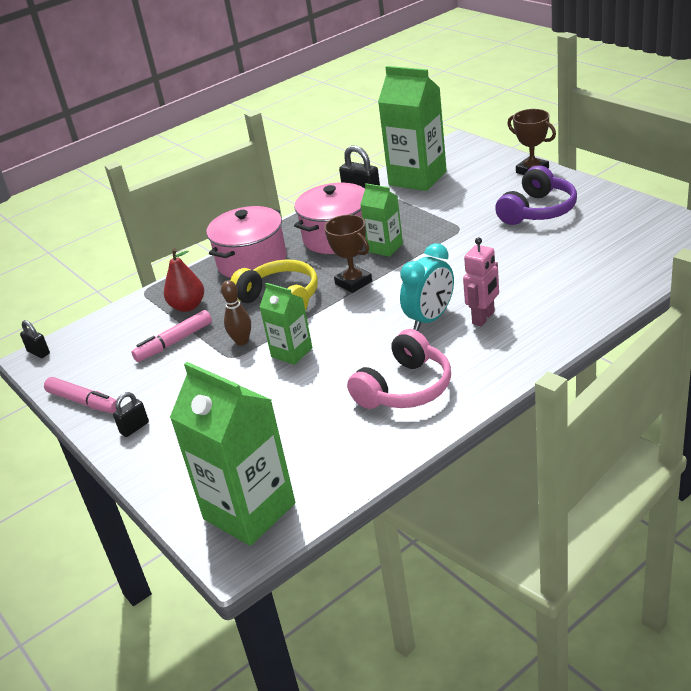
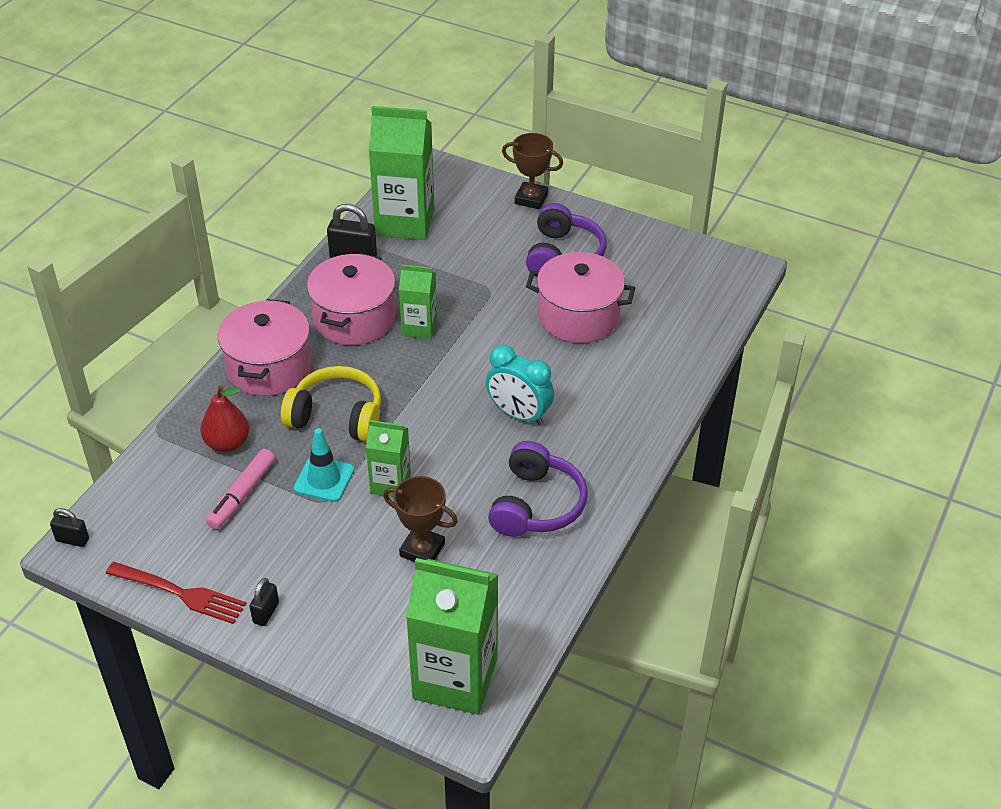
camera: 30 degrees left, 10 degrees up
pink marker [44,377,117,414] -> red fork [106,562,247,624]
brown bowling pin [221,280,251,346] -> turquoise traffic cone [294,428,354,502]
brown trophy [324,215,372,293] -> brown trophy moved to [383,476,458,562]
pink headphones [347,329,451,409] -> purple headphones [488,441,588,537]
turquoise clock [400,243,454,331] -> turquoise clock turned 105 degrees clockwise [486,345,554,426]
pink robot [463,237,499,327] -> none
none -> pink pot [526,252,635,343]

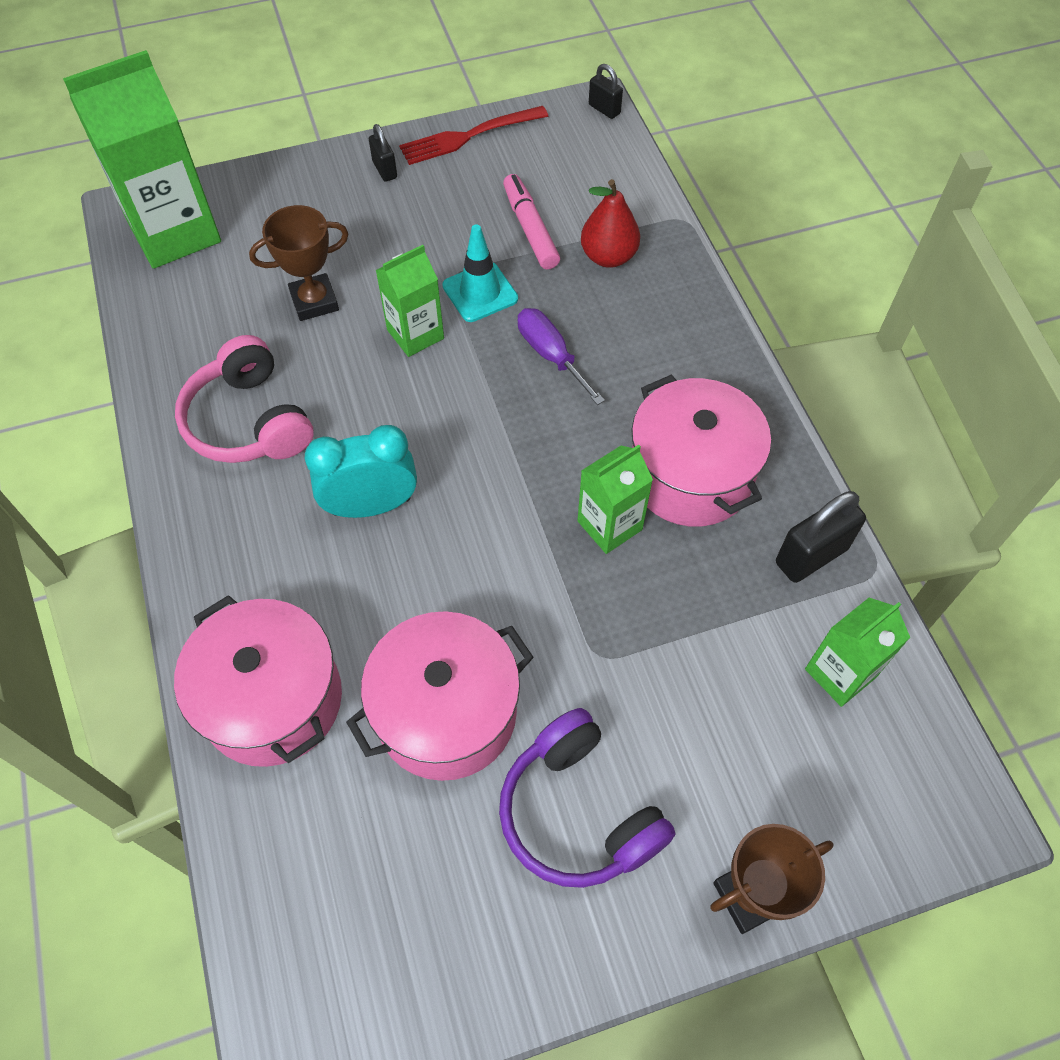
camera: 135 degrees right, 15 degrees up
black padlock [50,508,89,547] -> black padlock turned 75 degrees clockwise [589,64,623,119]
pink pot [218,299,311,396] -> pink pot moved to [174,595,342,767]
yellow headphones [281,366,381,442] -> purple screwdriver [518,308,605,405]
green carton [369,106,434,240] -> green carton [805,598,910,707], size x0.55
purple headphones [488,441,588,537] -> pink headphones [175,335,314,463]

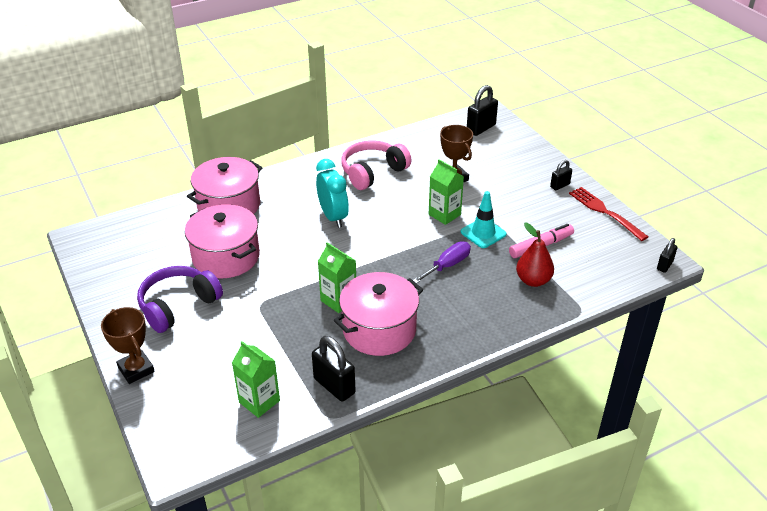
camera: 80 degrees right, 20 degrees down
green carton [63,50,221,269] -> black padlock [467,85,498,136]

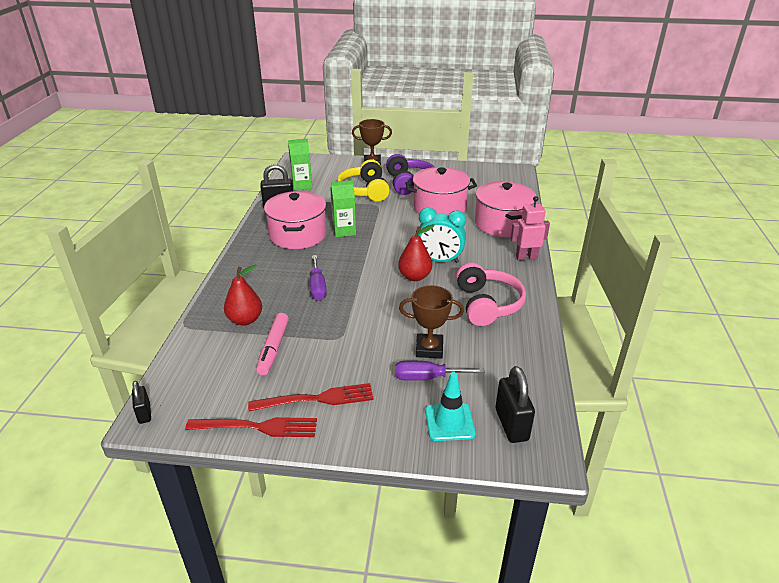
camera: 125 degrees right, 5 degrees down
green carton [429,159,464,225] -> none
turquoise traffic cone [461,191,507,248] -> turquoise traffic cone moved to [425,372,476,441]
black padlock [550,160,572,190] -> none
none -> red fork [248,383,374,411]
none -> yellow headphones [337,160,390,202]
none -> purple screwdriver [395,361,485,381]
none -> red pear [398,224,435,281]
none -> pink robot [511,196,550,261]

